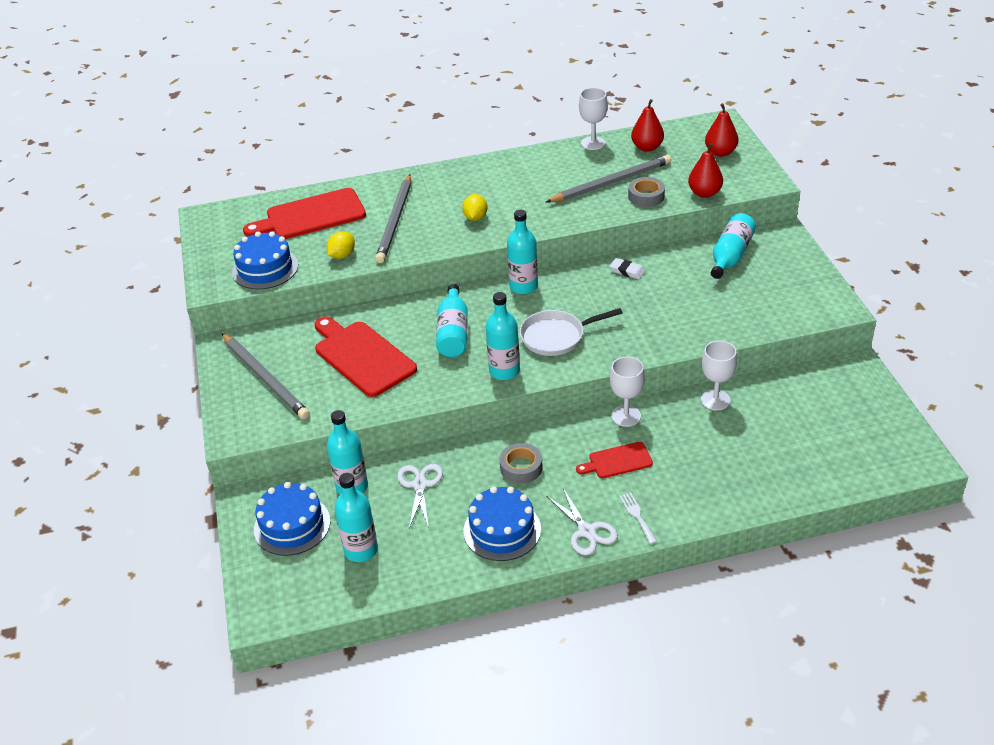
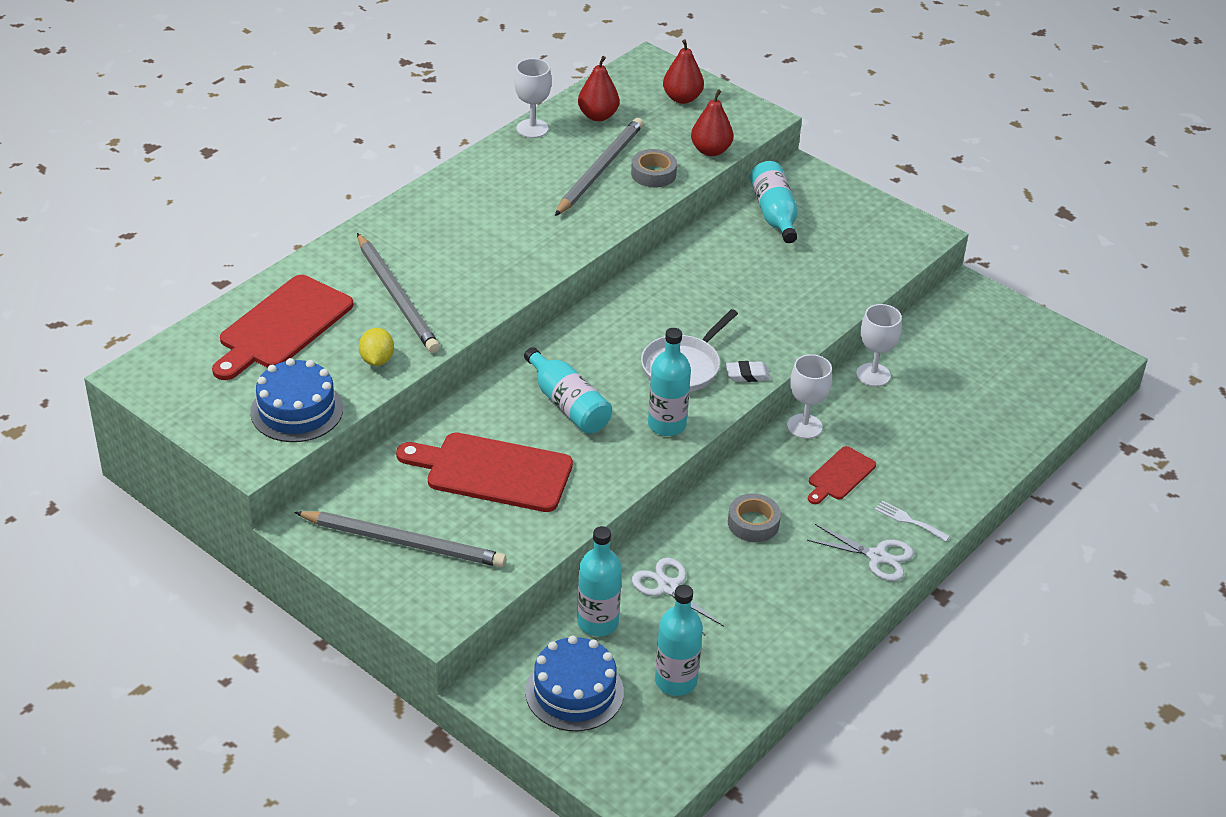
camera: 40 degrees left, 0 degrees up
yellow lemon [462,194,488,221] -> none
blue cake [463,486,541,561] -> none
turquoise bottle [507,210,538,294] -> none
white eraser [610,258,645,279] -> white eraser moved to [726,361,771,382]

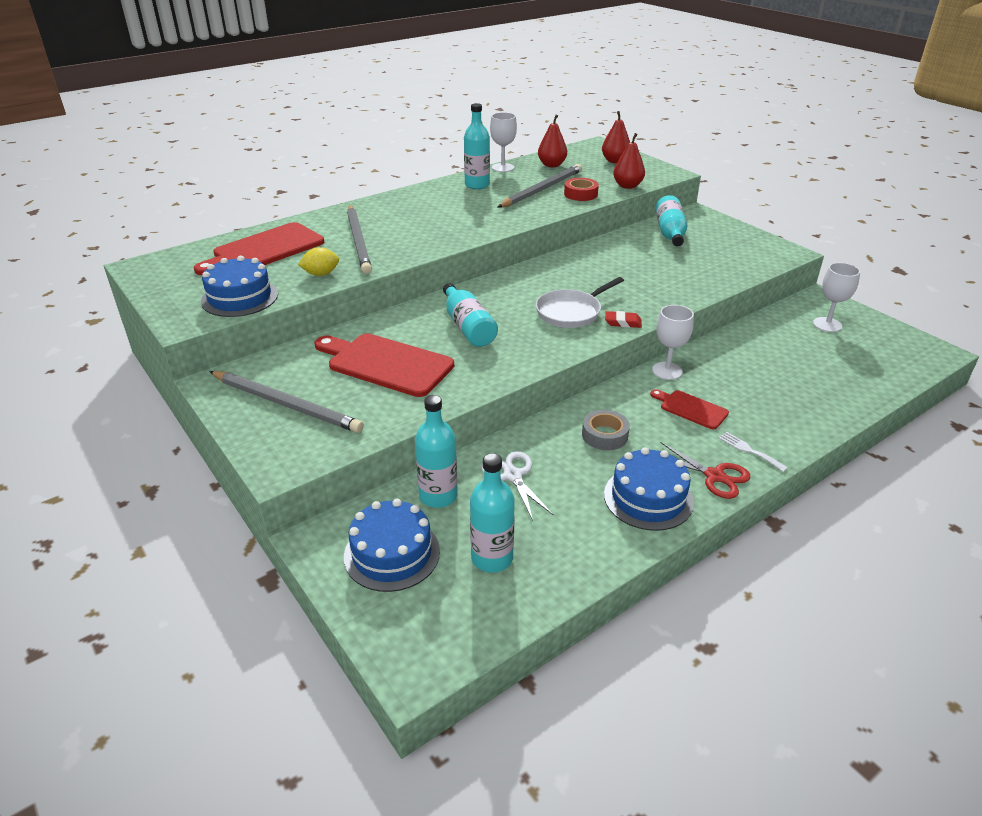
camera: 15 degrees right, 5 degrees down
yellow lemon [359,328,394,366] -> yellow lemon turned 60 degrees clockwise [298,247,339,276]
grey tape [631,149,677,187] -> red tape [564,178,599,201]
turquoise bottle [648,328,691,436] -> turquoise bottle moved to [464,103,490,189]
white eraser [726,361,771,382] -> red eraser [605,311,642,328]
white scissors [807,524,914,581] -> red scissors [661,442,751,499]
red cutting board [808,446,876,504] -> red cutting board turned 75 degrees clockwise [650,389,729,429]
white goblet [856,304,902,387] -> white goblet moved to [813,263,860,332]
none -> blue cake [604,447,694,531]

